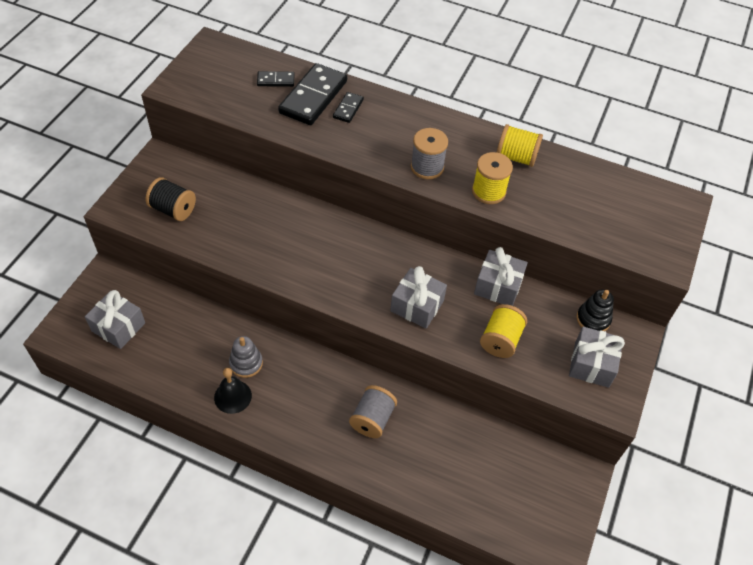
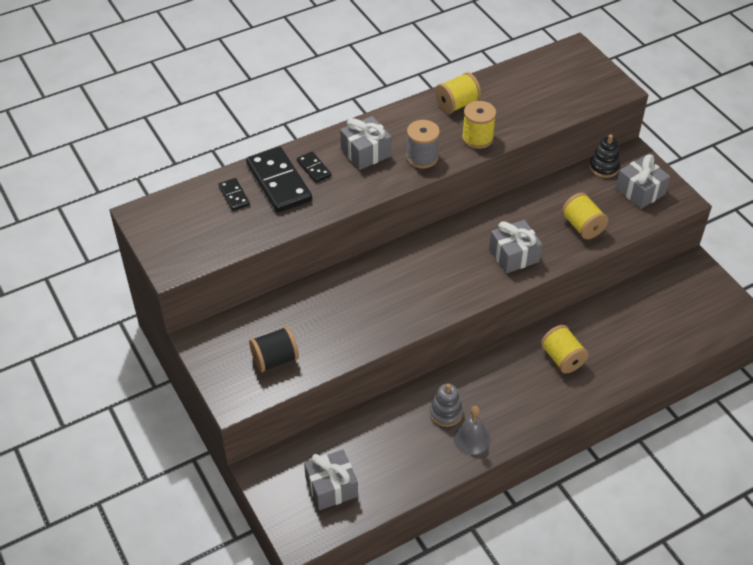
camera: 50 degrees left, 5 degrees down
black bell [214,368,252,414] -> grey bell [453,406,491,455]
black domino [257,71,294,87] -> black domino turned 60 degrees counterclockwise [219,178,250,211]
grey spool [349,385,397,438] -> yellow spool [541,325,589,373]
grey gift [474,247,528,306] -> grey gift moved to [340,116,392,170]

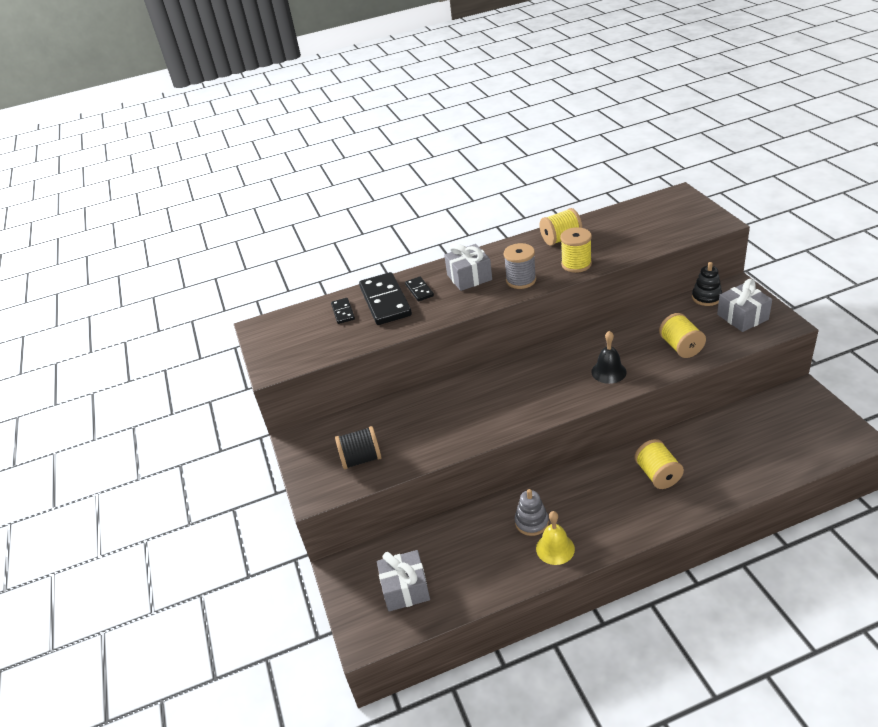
camera: 15 degrees right, 10 degrees down
grey bell [453,406,491,455] -> yellow bell [536,511,575,565]
grey gift [489,220,542,273] -> black bell [591,331,627,384]

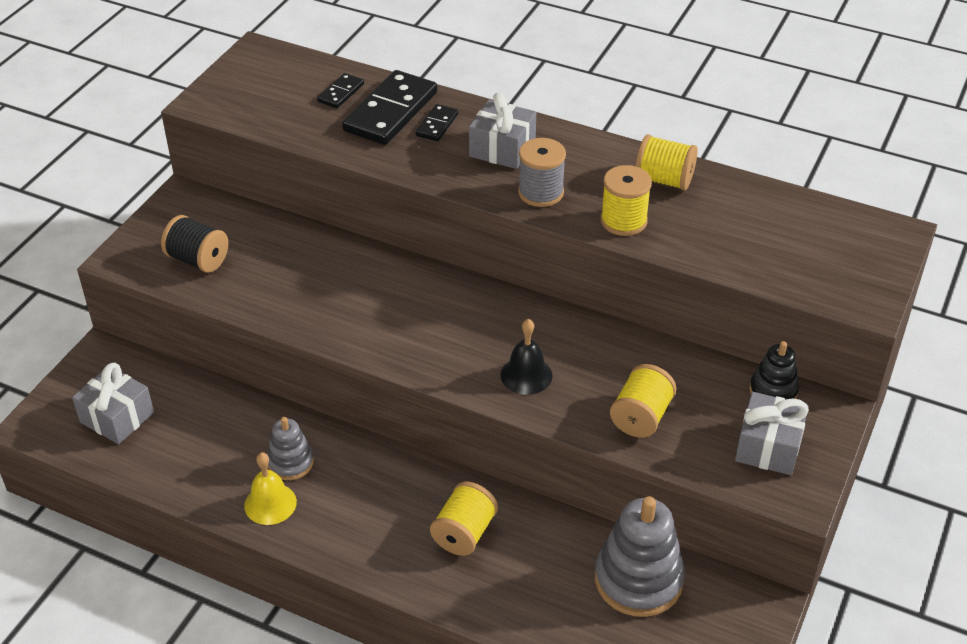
camera: 40 degrees right, 5 degrees up
none -> grey stacking toy [595,496,685,617]

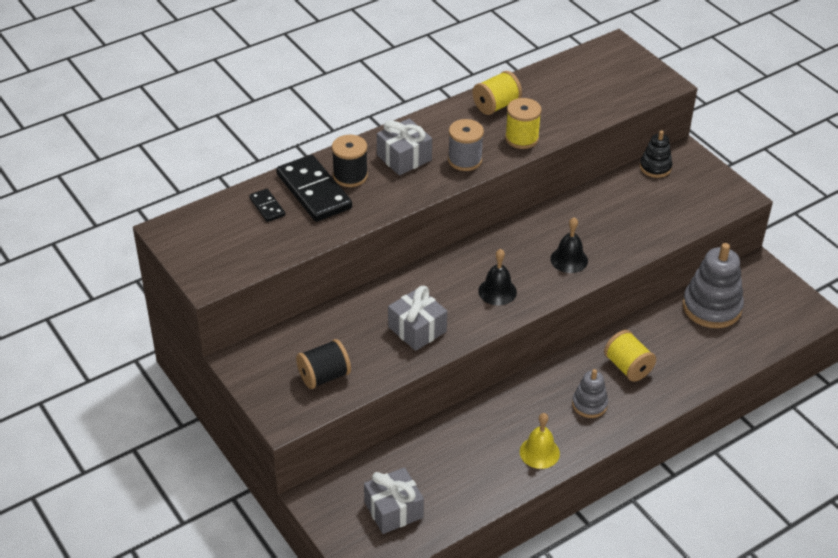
camera: 60 degrees left, 0 degrees up
grey stacking toy [267,417,314,480] -> grey stacking toy moved to [572,369,608,418]
black domino [416,104,458,141] -> black spool [332,135,368,187]
yellow spool [610,364,676,438] -> none
grey gift [735,392,809,475] -> grey gift moved to [388,286,447,351]
none -> black bell [478,249,517,305]

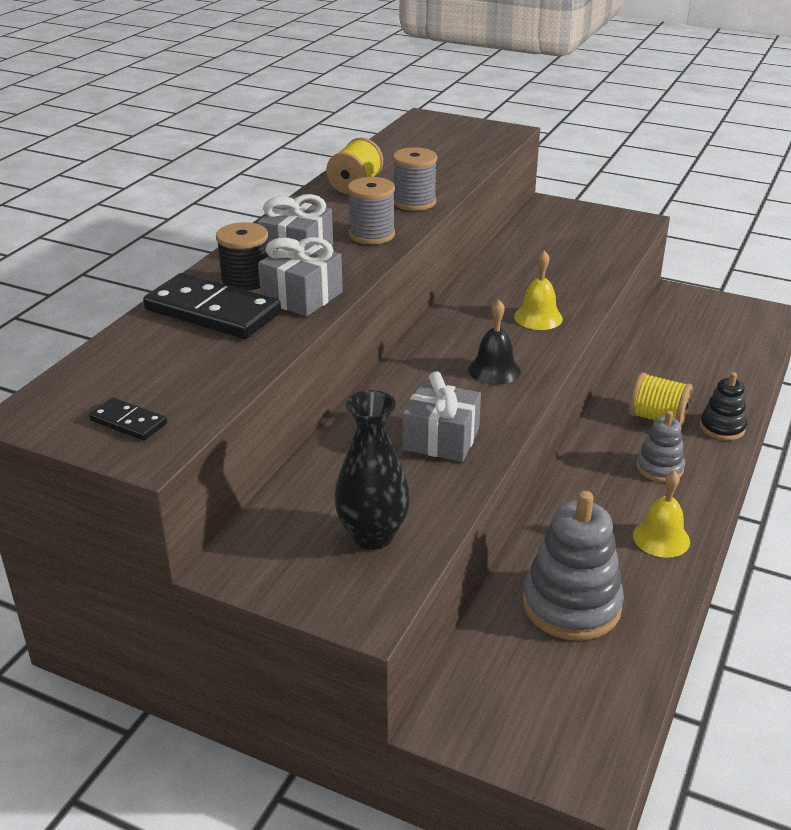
camera: 30 degrees left, 10 degrees down
black domino [249,189,285,222] -> black domino moved to [89,397,167,441]
black spool [296,339,351,389] -> black vase [334,390,410,550]
grey gift [364,467,424,534] -> grey gift moved to [258,237,343,316]
yellow spool [505,98,542,149] -> grey spool [393,147,437,211]
black bell [550,217,588,273] -> yellow bell [514,250,563,330]
black stacking toy [640,130,672,178] -> black stacking toy moved to [700,372,747,440]
grey stacking toy [682,243,744,328] -> grey stacking toy moved to [523,491,624,641]

